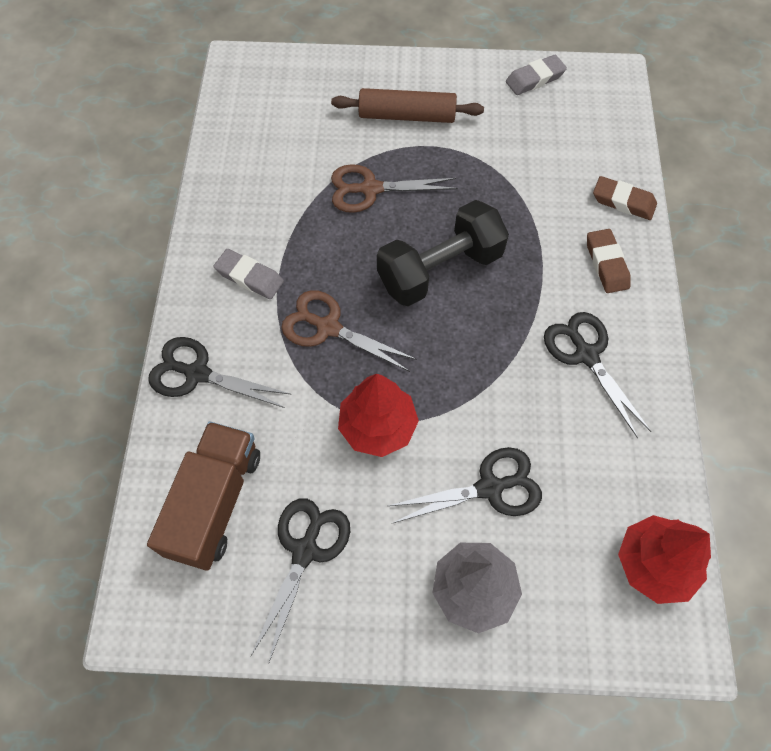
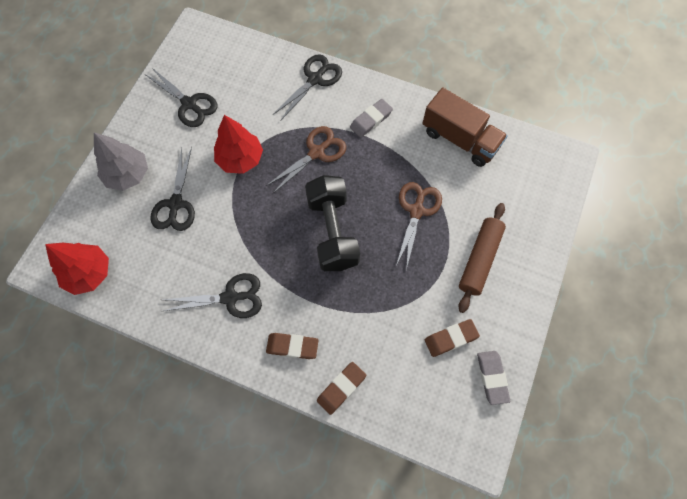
camera: 110 degrees right, 5 degrees up
brown truck [147,421,260,571] -> brown truck moved to [422,88,508,167]
none -> brown eraser [425,319,480,357]

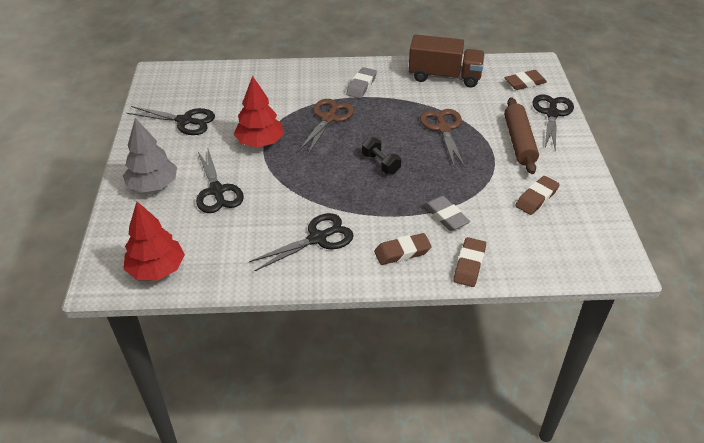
camera: 25 degrees left, 25 degrees down
black scissors [273,54,342,121] -> black scissors moved to [533,94,574,152]
black dumbbell [305,175,360,271] -> black dumbbell [362,137,401,174], size x0.49
grey eraser [477,351,510,405] -> grey eraser moved to [424,196,470,231]
none -> brown eraser [505,70,547,90]

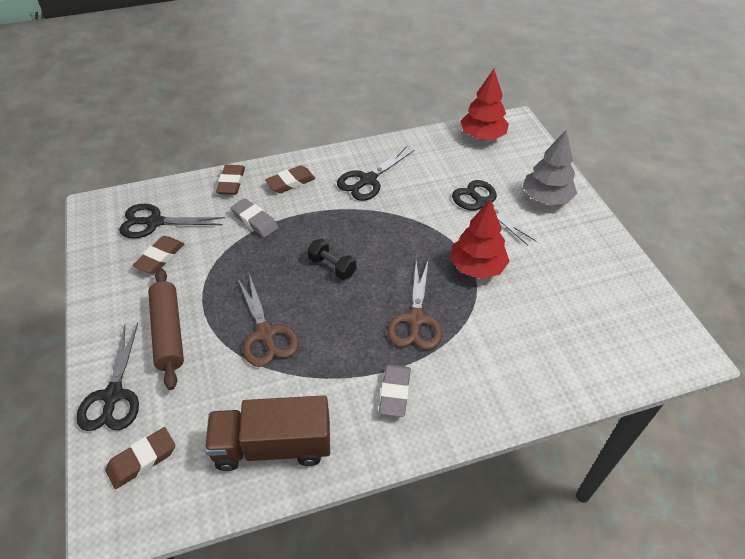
camera: 165 degrees right, 5 degrees up
black scissors [127,106,215,135] -> black scissors moved to [119,204,225,238]

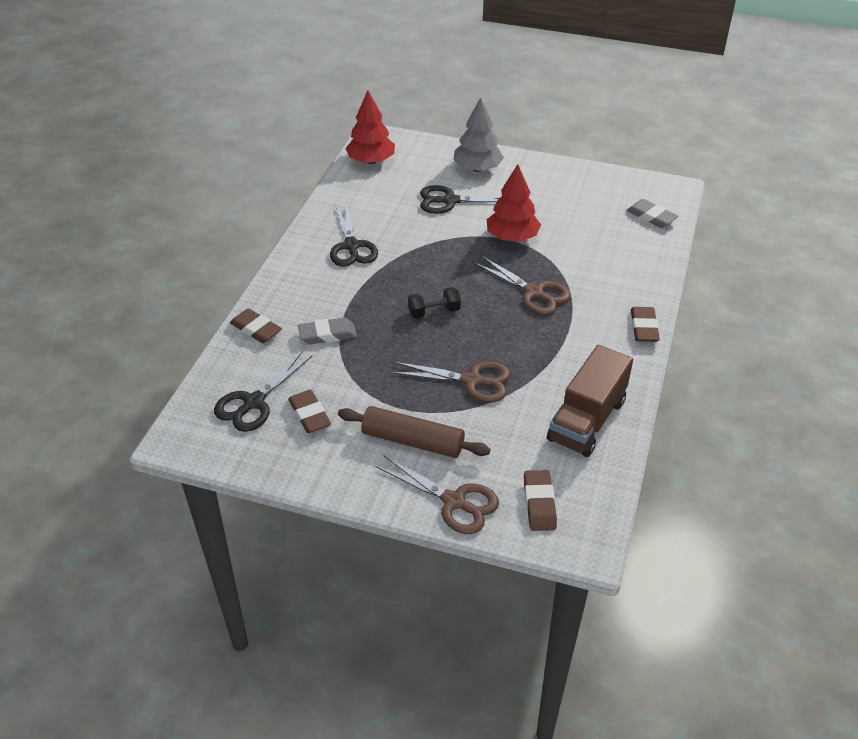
camera: 55 degrees left, 5 degrees down
black scissors [76,323,139,431] -> brown scissors [376,456,499,534]
brown eraser [265,165,316,193] -> brown eraser moved to [631,307,660,342]
grey eraser [379,364,411,417] -> grey eraser moved to [626,199,678,228]

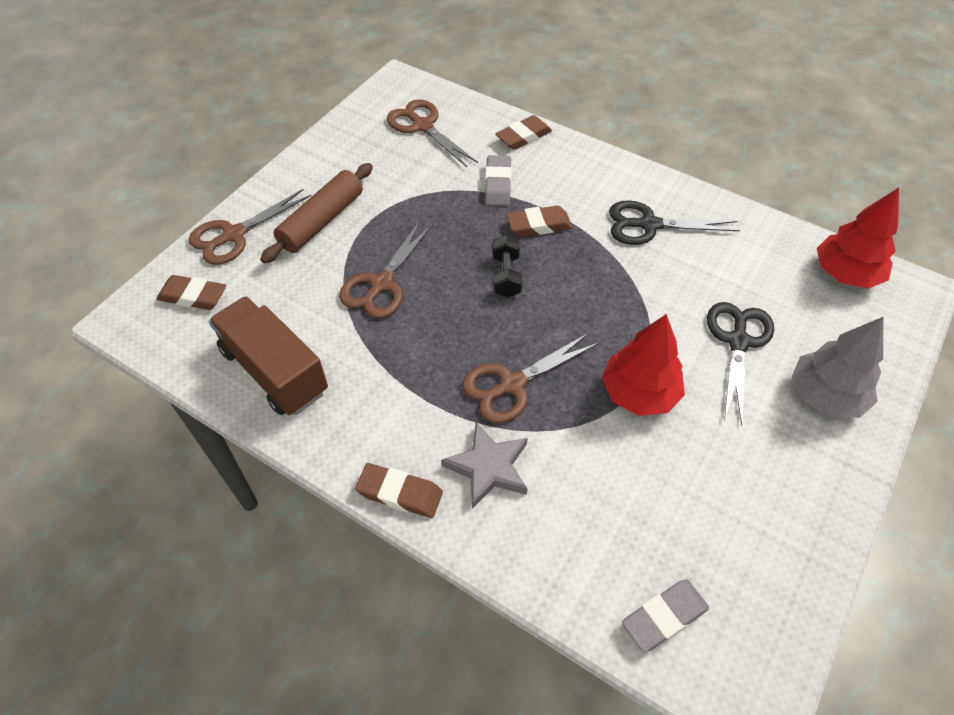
camera: 105 degrees right, 10 degrees up
black scissors [214,351,313,432] -> brown scissors [387,99,478,167]
brown eraser [288,390,331,433] -> brown eraser moved to [506,205,572,237]
none -> grey star [441,422,528,509]

